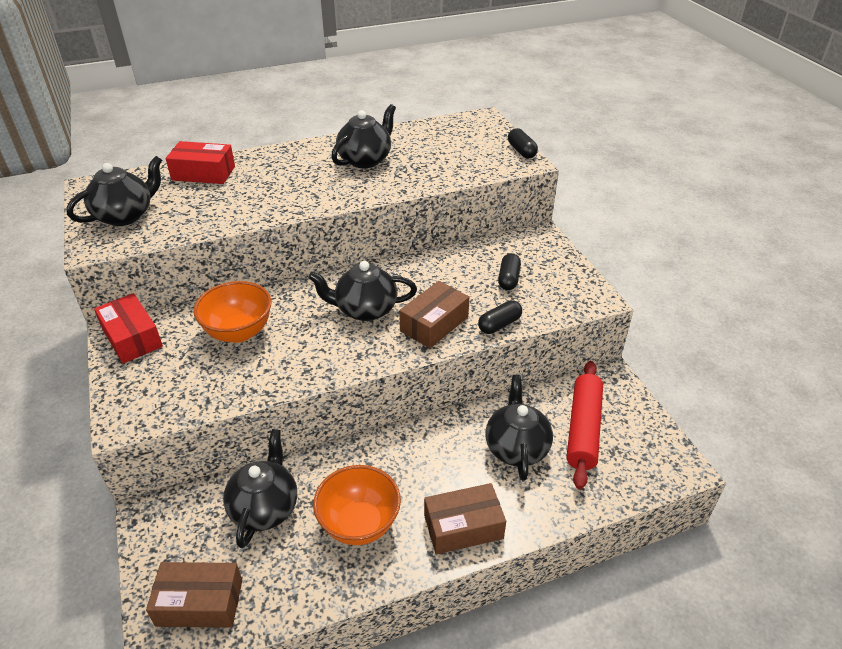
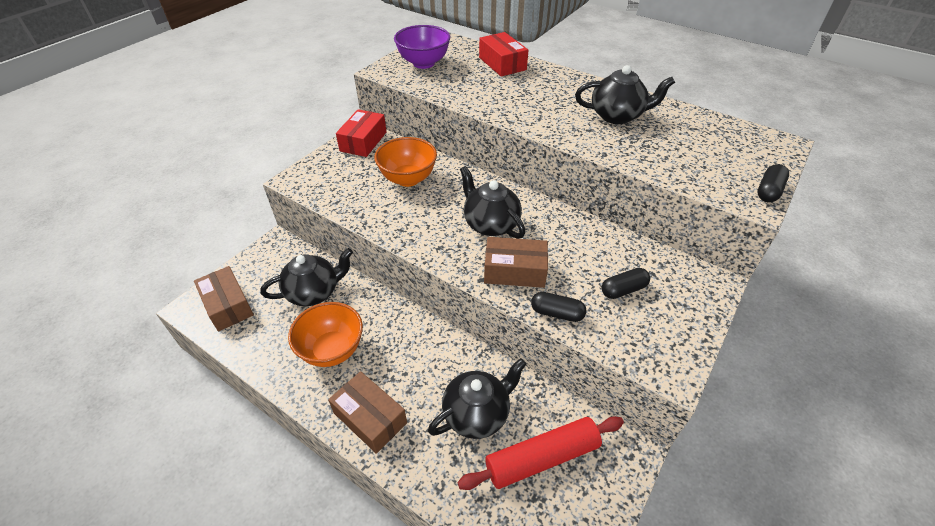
camera: 55 degrees right, 5 degrees up
black teapot [66,156,162,226] -> purple bowl [394,25,451,69]

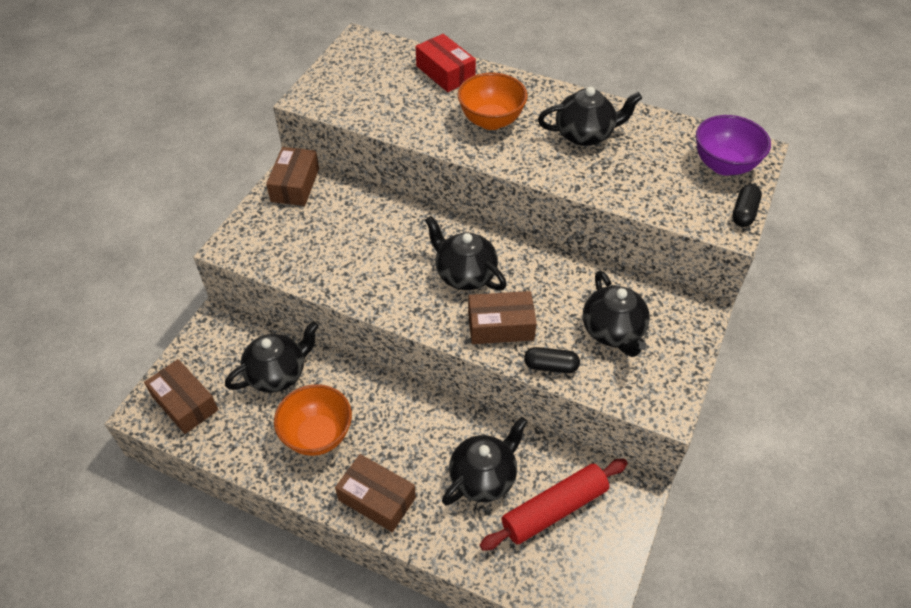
camera: 10 degrees left, 5 degrees up
red box [336,109,387,157] -> brown box [266,147,319,206]
orange bowl [374,137,437,187] -> orange bowl moved to [457,72,528,130]
purple bowl [394,25,451,69] -> purple bowl moved to [696,115,771,176]
black capsule [602,268,650,299] -> black teapot [583,271,650,357]

